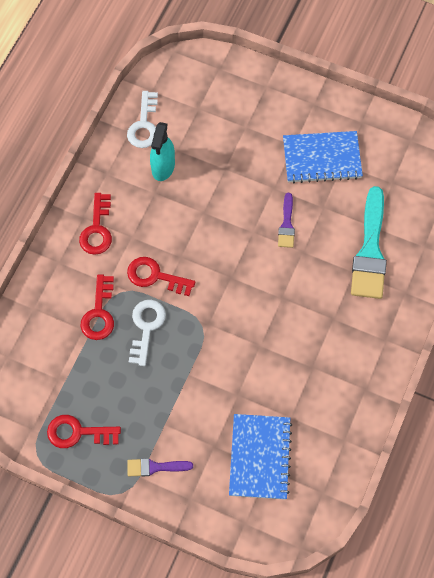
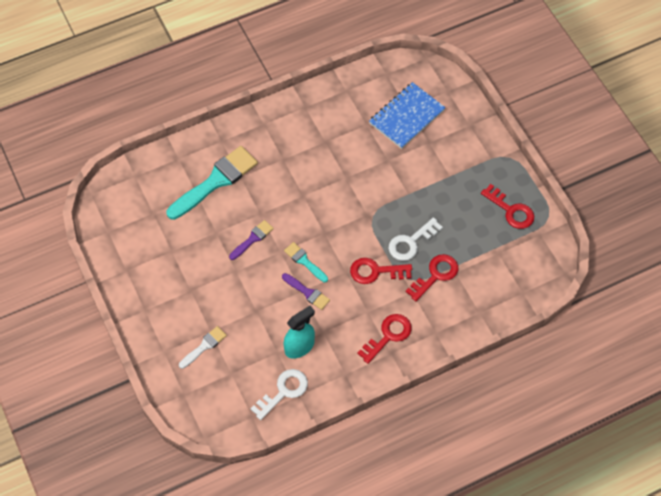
camera: 140 degrees left, 5 degrees down
red key [127,257,195,296] -> red key turned 120 degrees clockwise [350,258,412,284]
purple brush [127,458,193,476] -> purple brush moved to [282,273,330,310]
blue notebook [283,131,363,183] -> none
none -> white brush [179,326,227,369]
none -> turquoise brush [284,242,328,282]

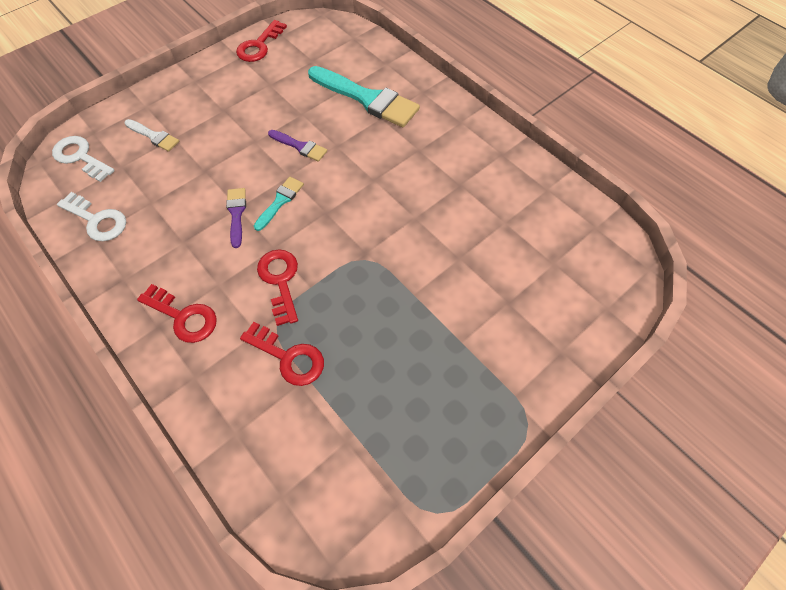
camera: 75 degrees right, 0 degrees up
purple brush [282,273,330,310] -> purple brush turned 150 degrees clockwise [226,188,246,248]
turquoise spray bottle [283,306,315,359] -> none
blue notebook [369,82,446,149] -> none
white key [388,217,443,261] -> white key moved to [52,136,115,182]
red key [481,184,534,229] -> red key moved to [236,20,287,62]

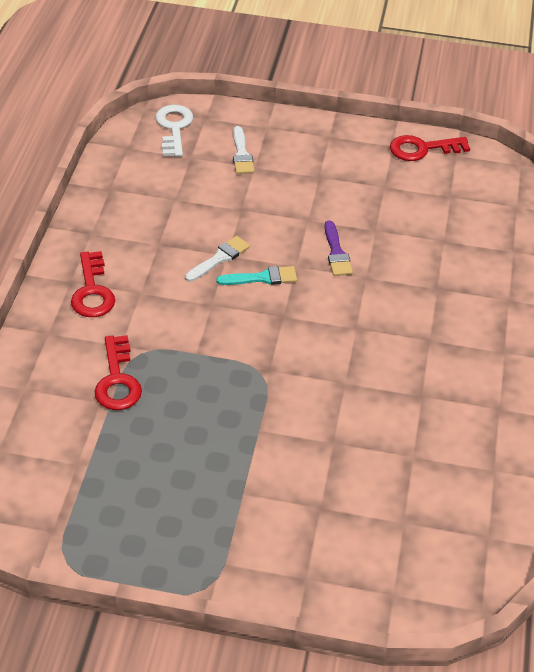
camera: 50 degrees right, 15 degrees down
white key [57,192,126,241] -> none
purple brush [226,188,246,248] -> white brush [185,236,250,282]
red key [257,250,298,326] -> none
turquoise brush [308,66,420,127] -> none

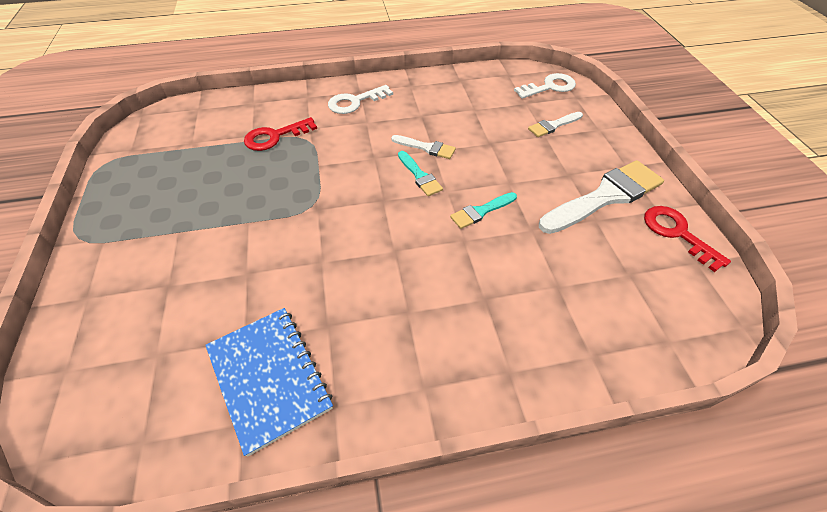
camera: 70 degrees right, 5 degrees up
red key [71,251,115,317] -> white key [328,85,393,114]
purple brush [324,220,353,276] -> turquoise brush [450,192,517,229]
none -> blue notebook [205,308,333,457]
none -> white brush [539,160,664,234]

